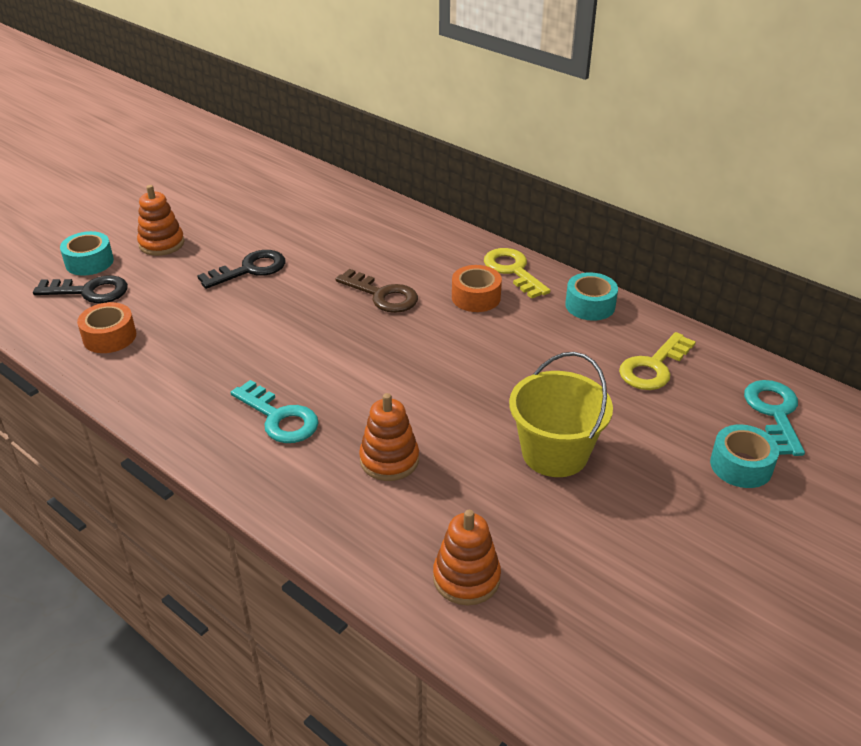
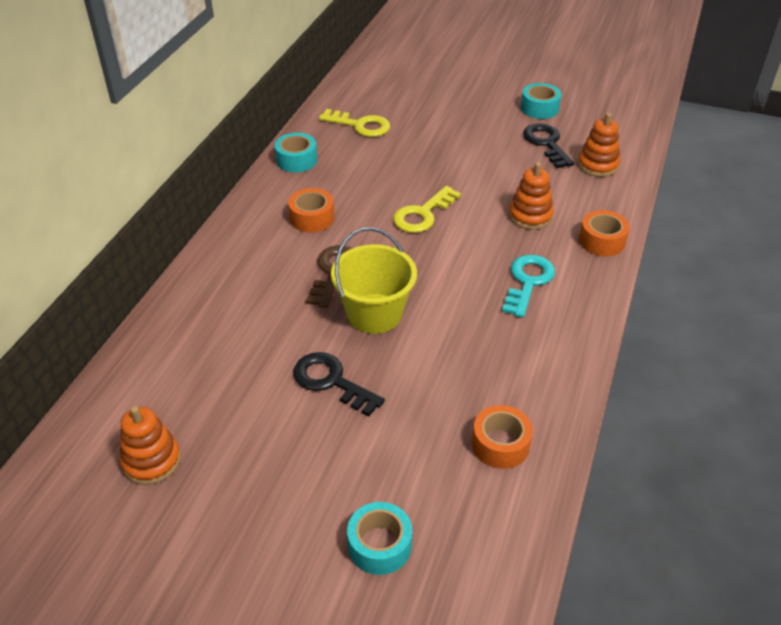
camera: 110 degrees left, 5 degrees up
black key [33,275,128,303] -> black key moved to [523,123,574,168]
orange stacking toy [137,185,184,256] -> orange stacking toy moved to [120,406,181,485]
yellow key [484,248,551,299] -> yellow key moved to [393,186,461,233]
yellow bucket [509,352,613,477] -> yellow bucket moved to [331,227,417,334]
turquoise tape [710,424,779,488] -> turquoise tape moved to [521,83,561,119]
turquoise key [744,380,805,456] -> none
none -> orange tape [579,210,630,256]

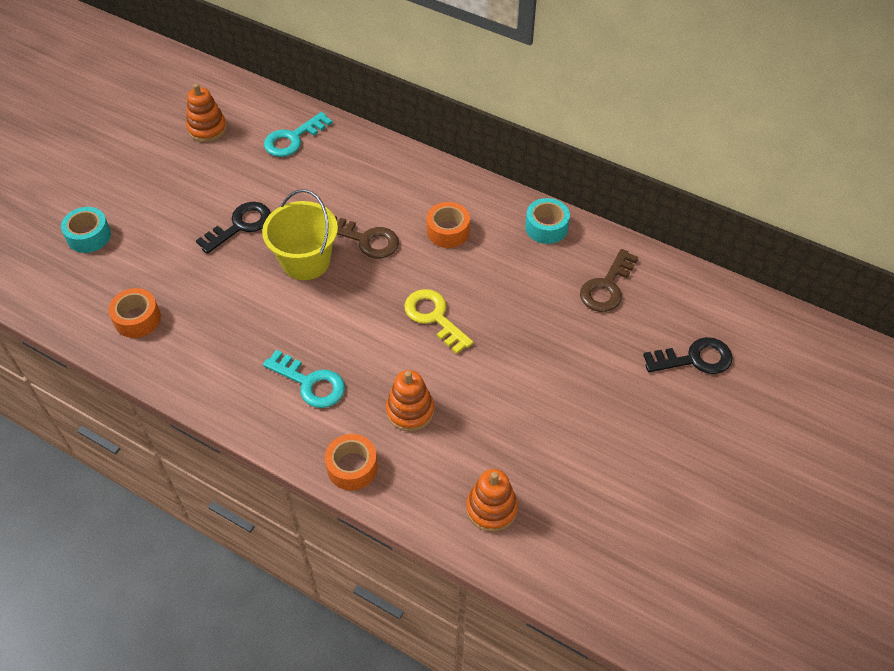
camera: 100 degrees right, 10 degrees up
yellow key [319,109,390,137] -> brown key [580,249,639,312]
turquoise tape [521,83,561,119] -> none
black key [523,123,574,168] -> black key moved to [643,337,733,374]
none -> turquoise key [264,112,332,157]

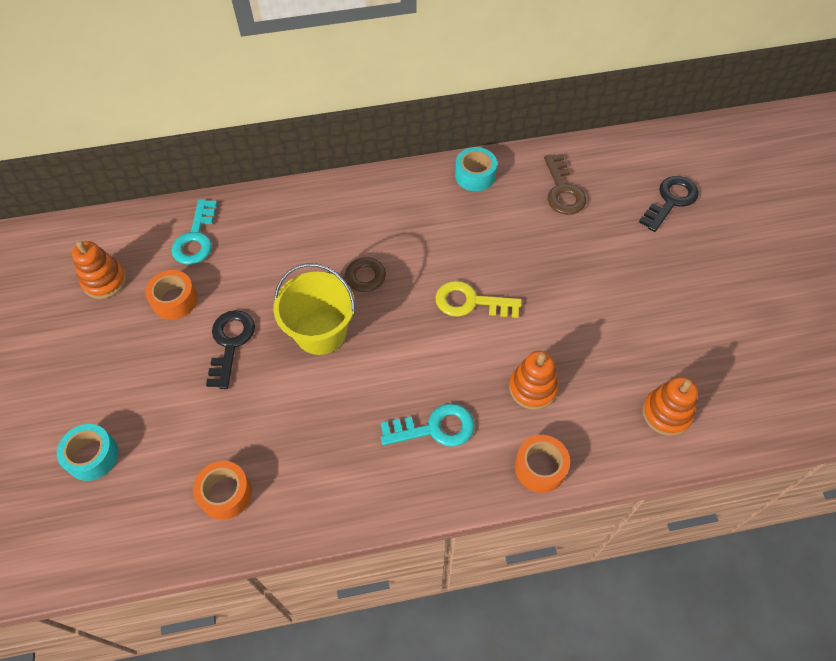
camera: 40 degrees left, 5 degrees up
orange tape [427,202,470,248] -> orange tape moved to [145,270,198,320]

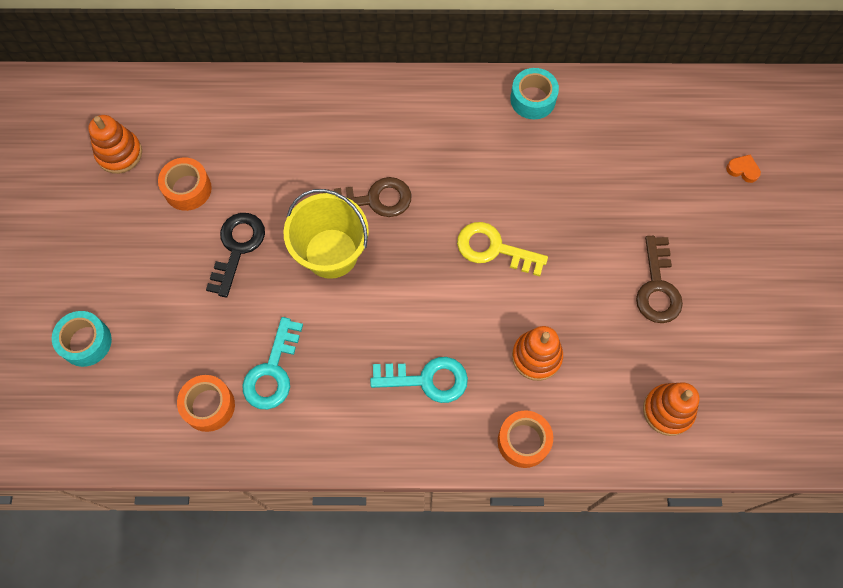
camera: 10 degrees right, 10 degrees up
turquoise key [171,199,217,265] -> turquoise key moved to [242,317,303,409]
brown key [544,154,586,215] -> brown key moved to [636,236,683,323]
black key [639,176,699,232] -> orange heart [726,154,761,183]

